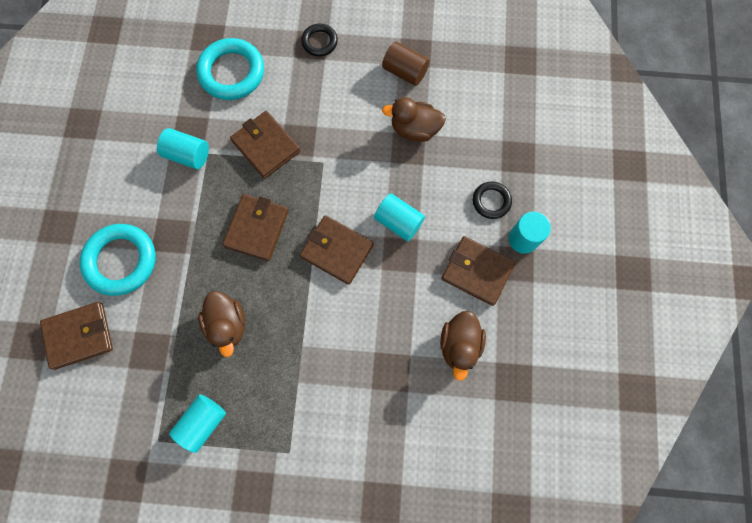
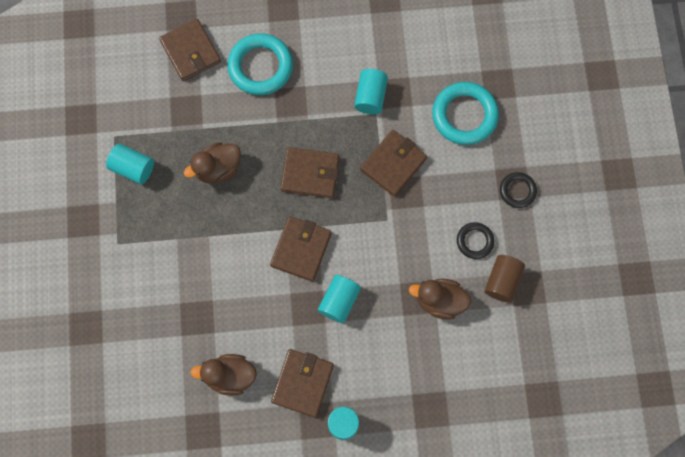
camera: 80 degrees right, 0 degrees up
brown duck [382,97,446,142] -> brown duck turned 75 degrees counterclockwise [409,279,471,320]
black ring [473,181,512,219] -> black ring moved to [457,222,494,259]

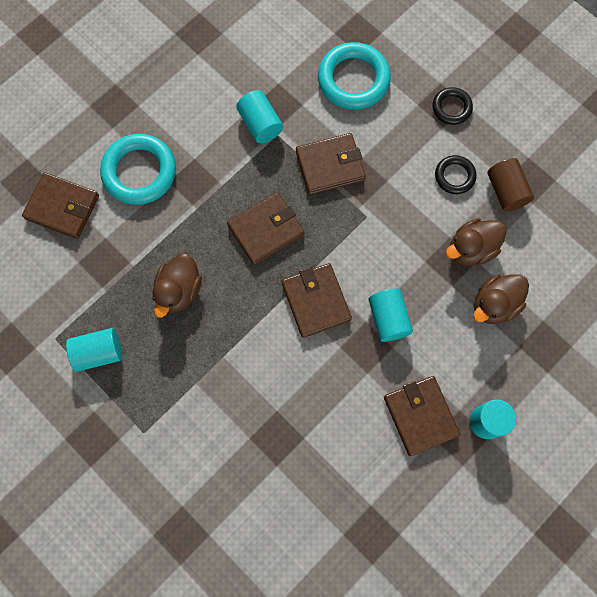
camera: 40 degrees left, 0 degrees up
brown duck [191,354,257,396] -> brown duck moved to [473,274,529,324]
brown wallet [360,130,427,197] -> brown wallet turned 75 degrees clockwise [296,133,366,195]

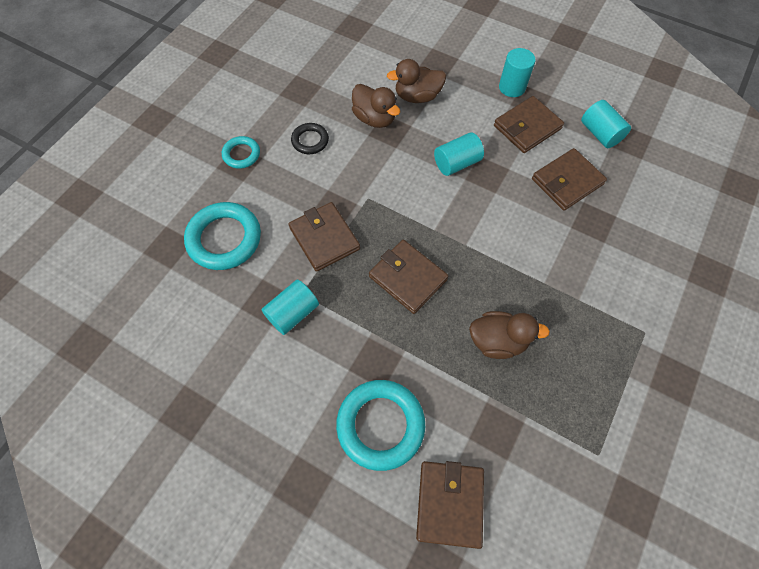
camera: 105 degrees left, 10 degrees down
turquoise cylinder [66,328,122,372] -> turquoise cylinder moved to [581,100,631,148]
brown wallet [282,263,352,338] -> brown wallet moved to [532,148,607,211]
black ring [433,87,473,125] -> turquoise ring [222,136,260,169]
brown duck [473,274,529,324] -> brown duck turned 135 degrees clockwise [387,59,446,103]
brown cylinder [487,158,534,212] -> none

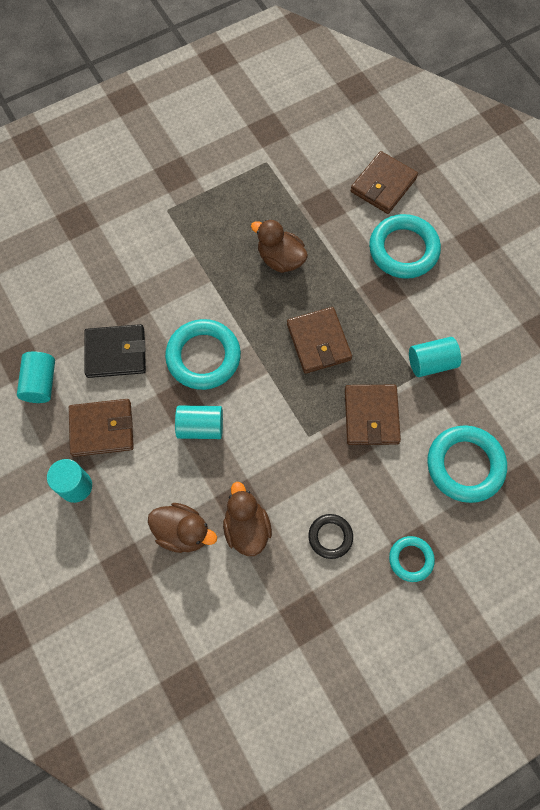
camera: 150 degrees left, 5 degrees up
brown wallet [532,148,607,211] -> black wallet [84,324,146,378]
none -> turquoise ring [165,319,241,390]

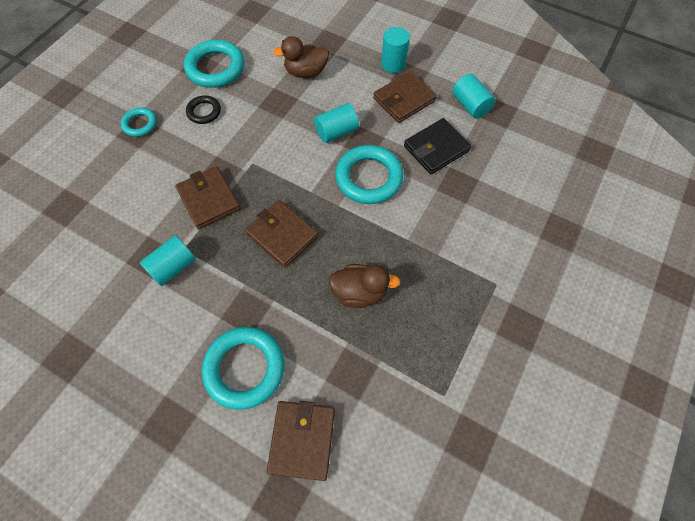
camera: 150 degrees right, 5 degrees down
brown duck [223,482,272,556] -> none
turquoise ring [427,425,507,503] -> turquoise ring moved to [184,40,244,88]

